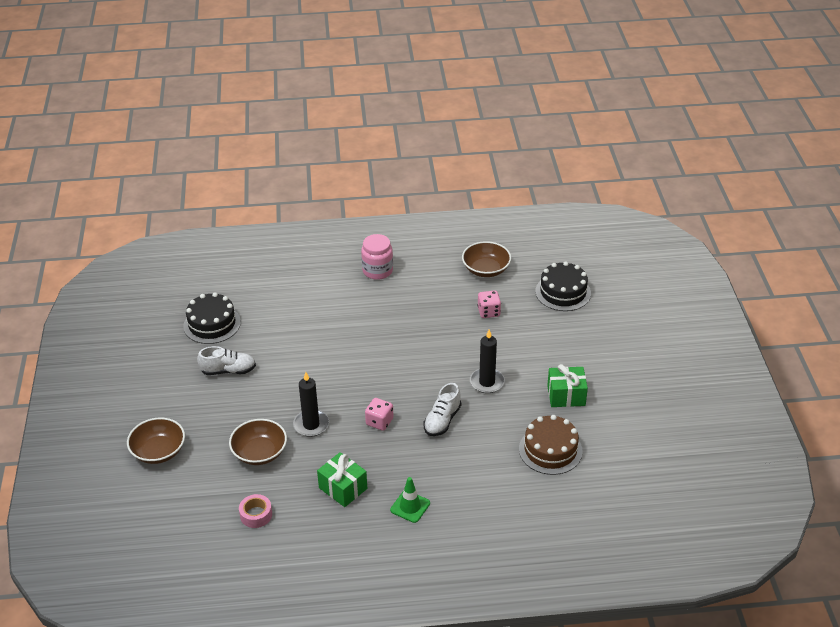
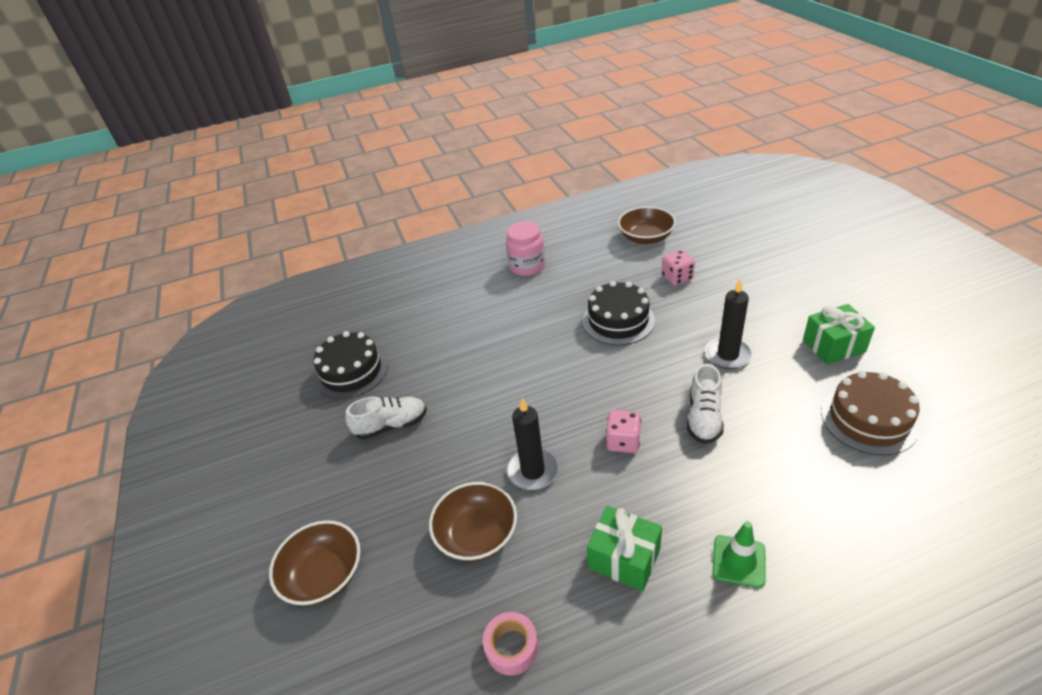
camera: 10 degrees left, 0 degrees up
black cake [535,261,591,311] -> black cake moved to [583,281,655,345]

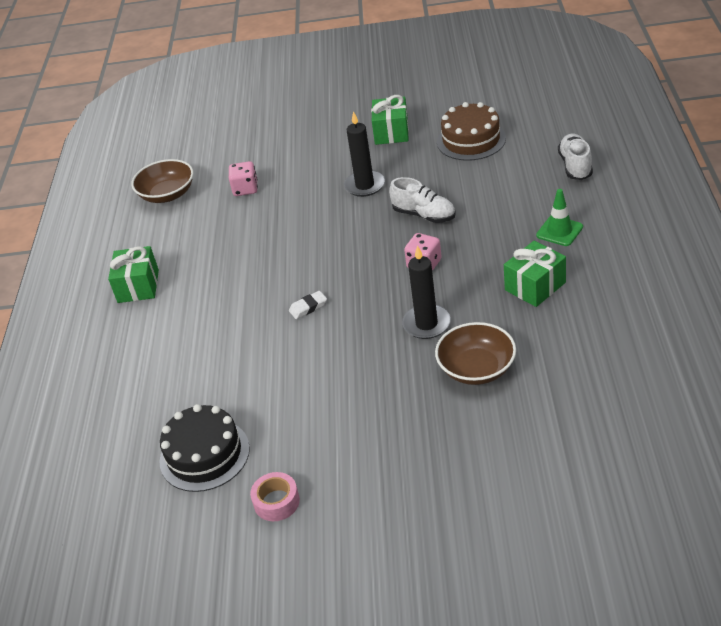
camera: 70 degrees left, 0 degrees up
brown bowl [269,520,360,605] -> none
white shoe [345,397,427,439] -> white shoe moved to [558,134,593,180]
pink tape [483,612,538,676] -> pink tape moved to [250,472,300,521]
pink jar [506,222,545,276] -> green gift [108,246,159,303]
black cake [583,281,655,345] -> none
none -> white eraser [289,291,327,319]

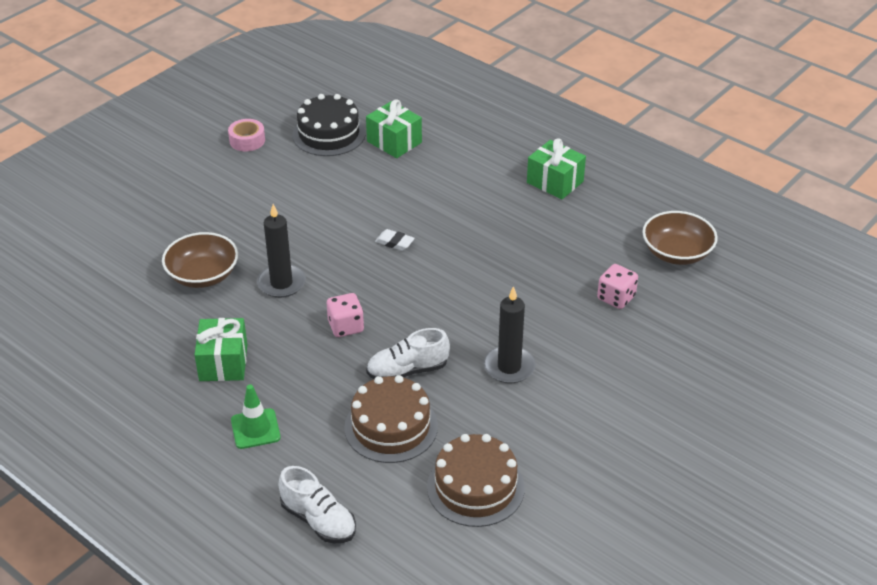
camera: 125 degrees right, 0 degrees up
white eraser [289,291,327,319] -> white eraser turned 75 degrees counterclockwise [375,229,415,251]
green gift [371,95,409,145] -> green gift moved to [366,99,422,158]
none -> brown cake [344,375,438,463]

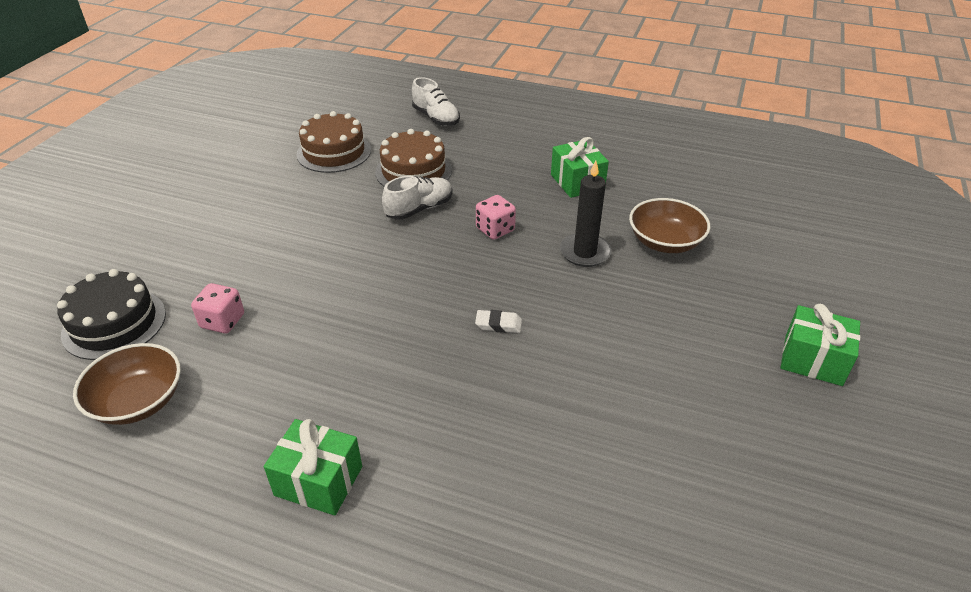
camera: 160 degrees right, 0 degrees up
pink tape [228,119,265,151] -> none
green traffic cone [231,384,281,449] -> none
white shoe [278,466,356,543] -> white shoe turned 150 degrees counterclockwise [412,77,460,126]
black cake [292,94,366,156] -> black cake moved to [57,269,166,360]
green gift [366,99,422,158] -> green gift moved to [781,304,860,386]
black candle [483,286,536,384] -> none

